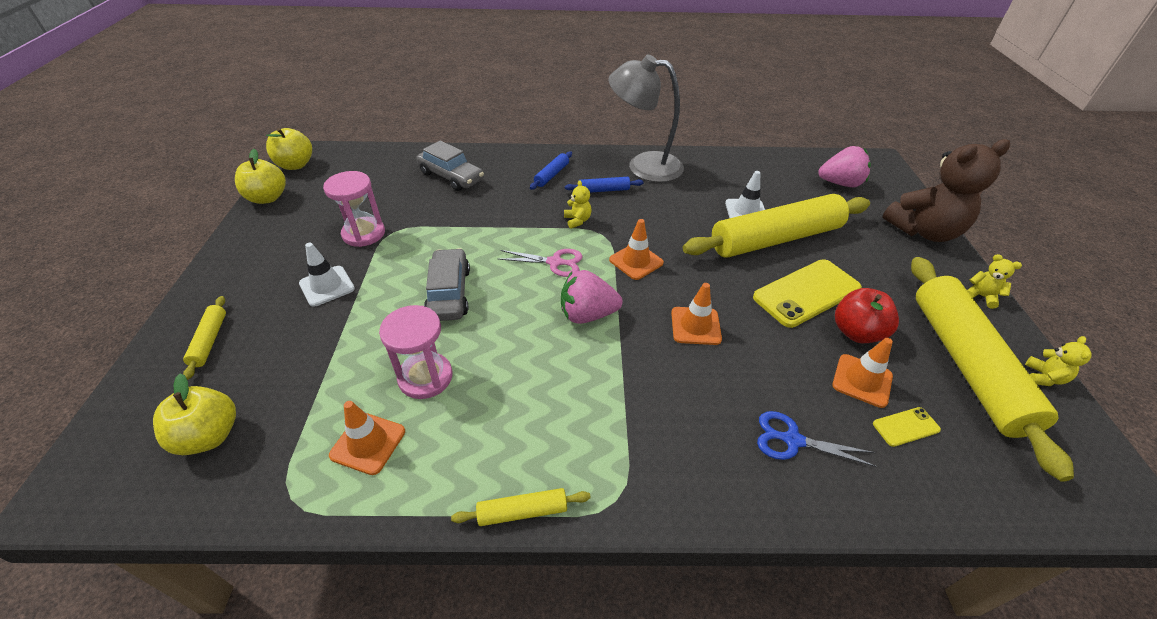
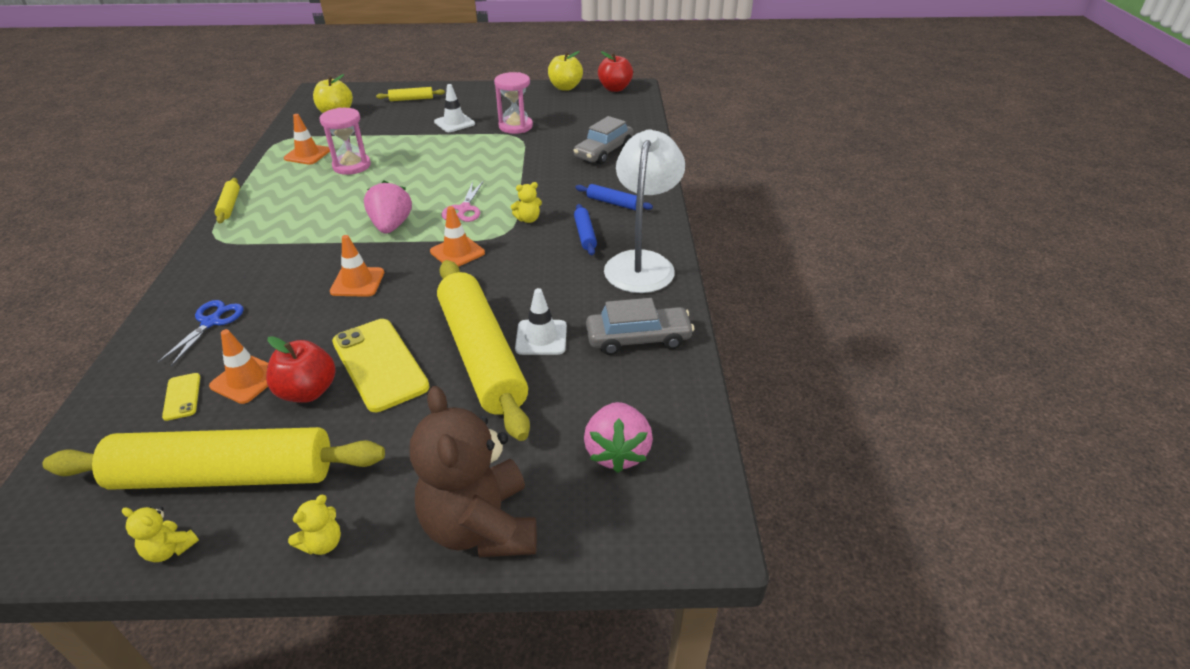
camera: 90 degrees right, 5 degrees down
yellow apple [266,128,312,170] -> red apple [598,51,633,92]
grey car [424,248,470,321] -> grey car moved to [586,298,695,355]
grey lamp [608,55,684,182] -> white lamp [604,129,685,293]

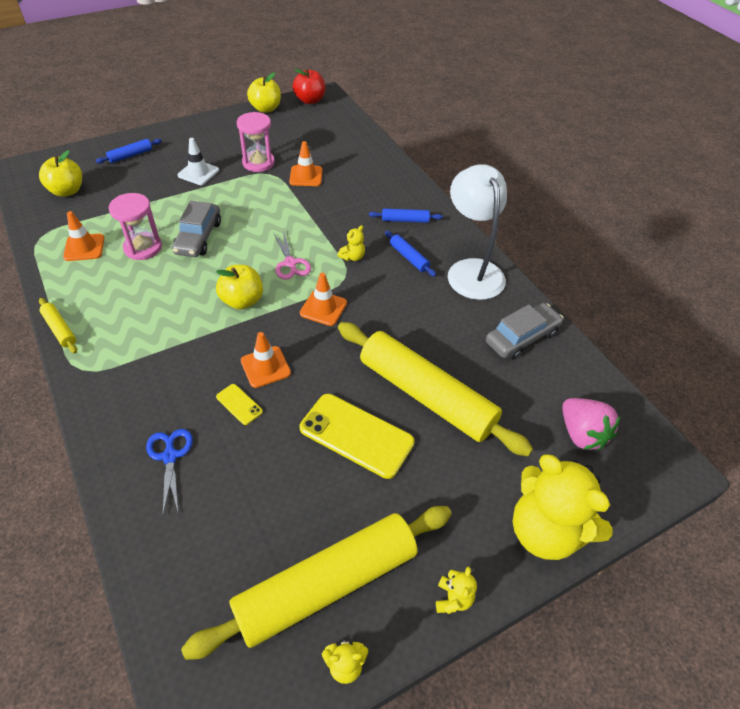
camera: 30 degrees left, 10 degrees up
yellow phone [162,373,200,421] -> yellow phone moved to [216,384,263,425]
orange traffic cone [209,329,268,404] -> orange traffic cone moved to [289,141,322,186]
red apple [266,336,336,403] -> none
pink strawberry [364,181,412,234] -> yellow apple [216,265,263,310]
yellow rolling pin [376,87,445,101] -> blue rolling pin [96,139,162,163]
brown teddy bear [410,386,537,557] -> yellow teddy bear [513,454,612,560]
white traffic cone [515,288,567,355] -> none
grey car [573,116,634,164] -> grey car moved to [172,201,221,257]

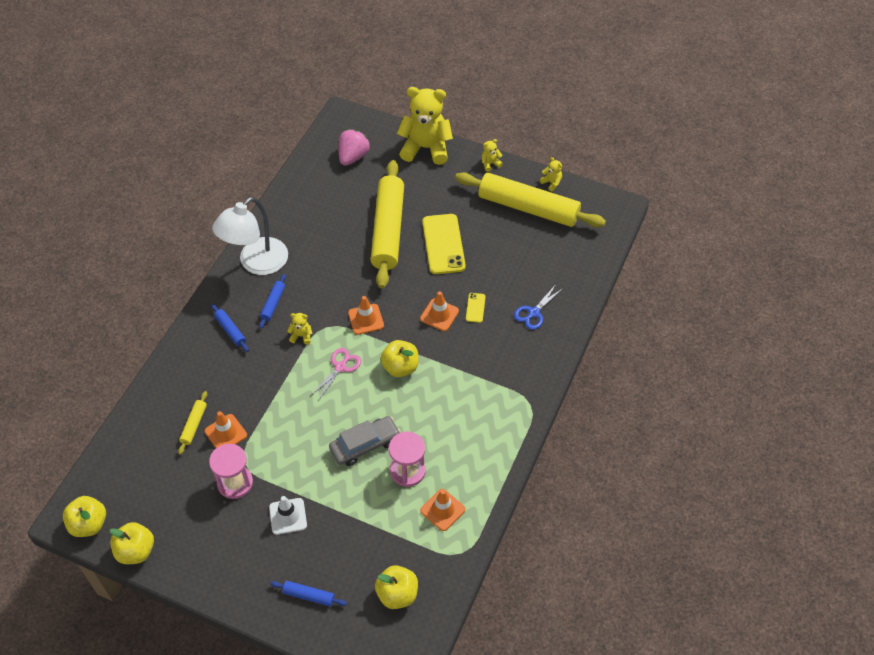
camera: 125 degrees left, 5 degrees up
yellow rolling pin [39,298,77,354] -> yellow rolling pin moved to [178,391,207,455]
red apple [293,69,325,104] -> yellow apple [63,496,106,537]
grey car [486,303,564,360] -> none
yellow teddy bear [513,454,612,560] -> yellow teddy bear turned 90 degrees counterclockwise [397,87,453,165]

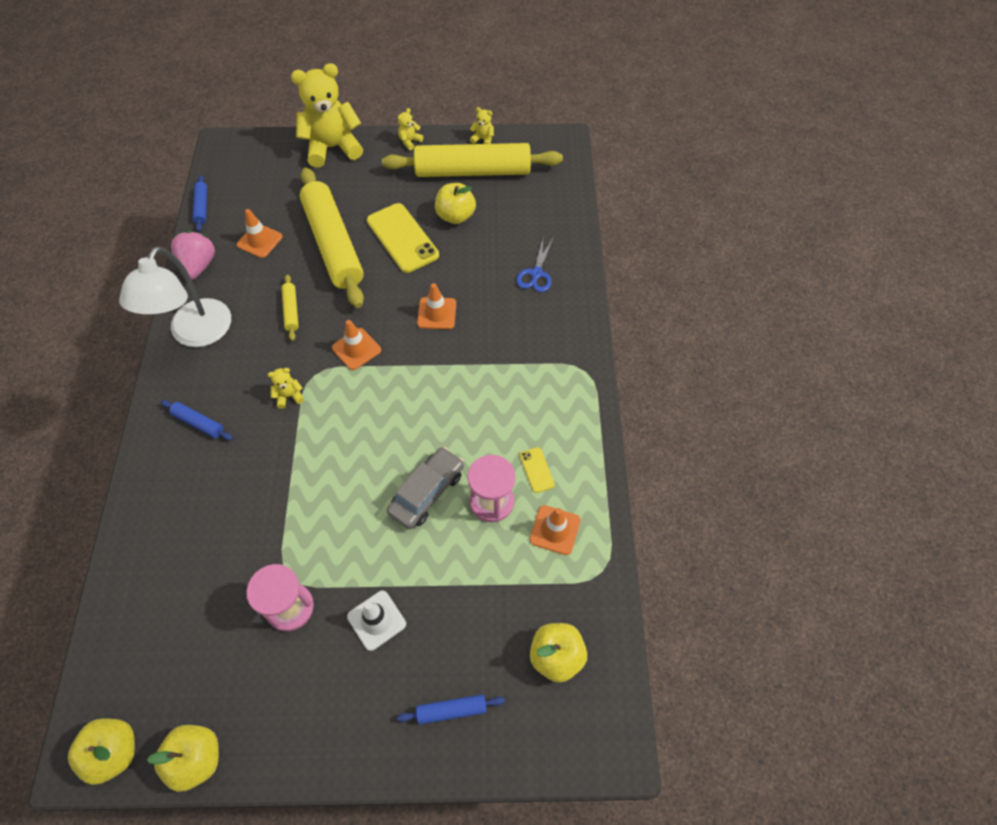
camera: 25 degrees left, 5 degrees up
yellow rolling pin [178,391,207,455] -> yellow rolling pin moved to [281,274,299,341]
orange traffic cone [205,411,247,448] -> orange traffic cone moved to [237,209,283,258]
blue rolling pin [259,274,286,329] -> blue rolling pin moved to [192,175,207,232]
pink scissors [311,348,361,401] -> none
pink strawberry [339,129,370,166] -> pink strawberry moved to [171,231,215,280]
yellow apple [381,340,419,377] -> yellow apple moved to [435,183,476,224]
yellow phone [466,293,486,323] -> yellow phone moved to [520,447,555,493]

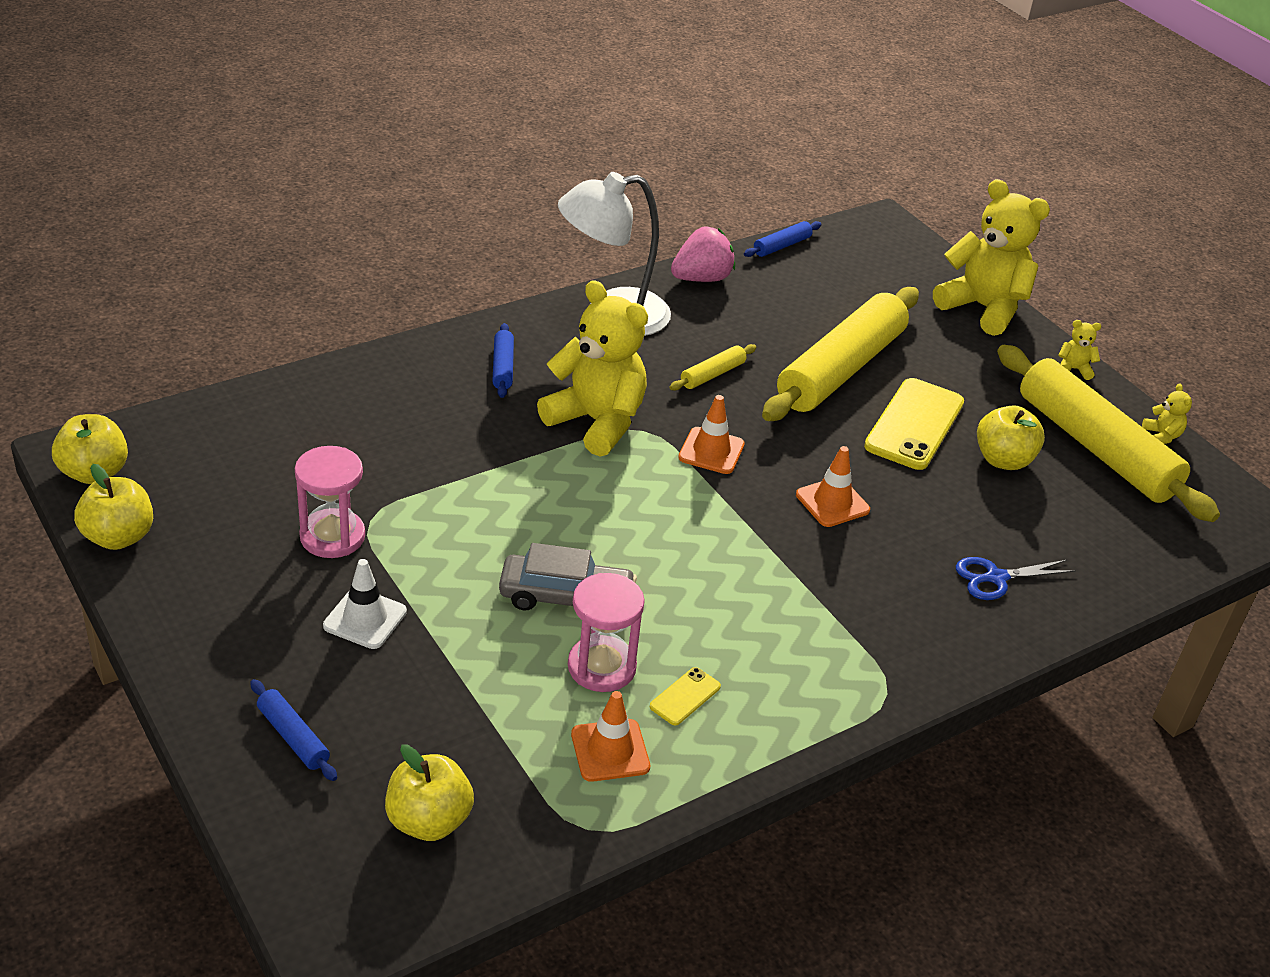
camera: 55 degrees right, 20 degrees down
orange traffic cone [237,209,283,258] -> none
yellow teddy bear [267,368,304,409] -> yellow teddy bear [537,280,648,457], size x2.48

